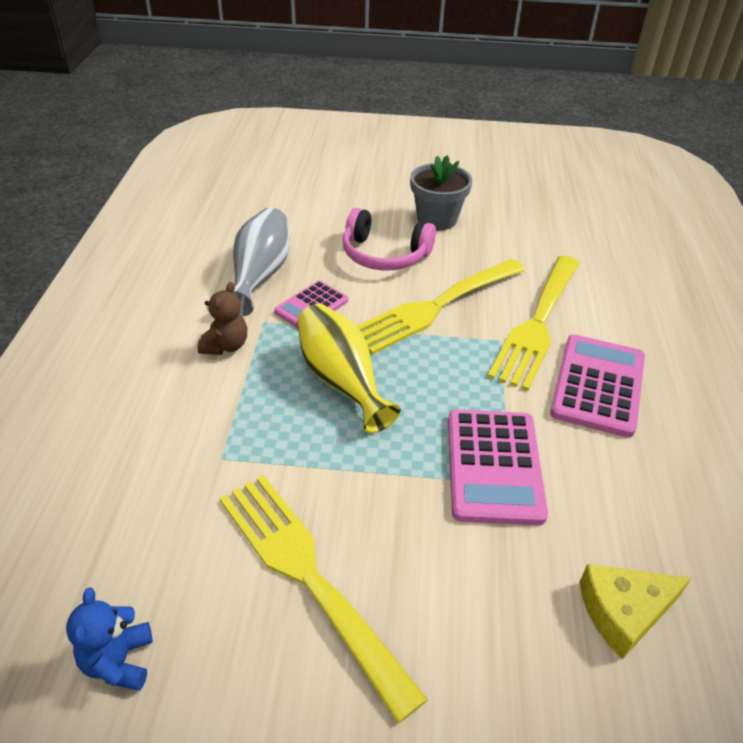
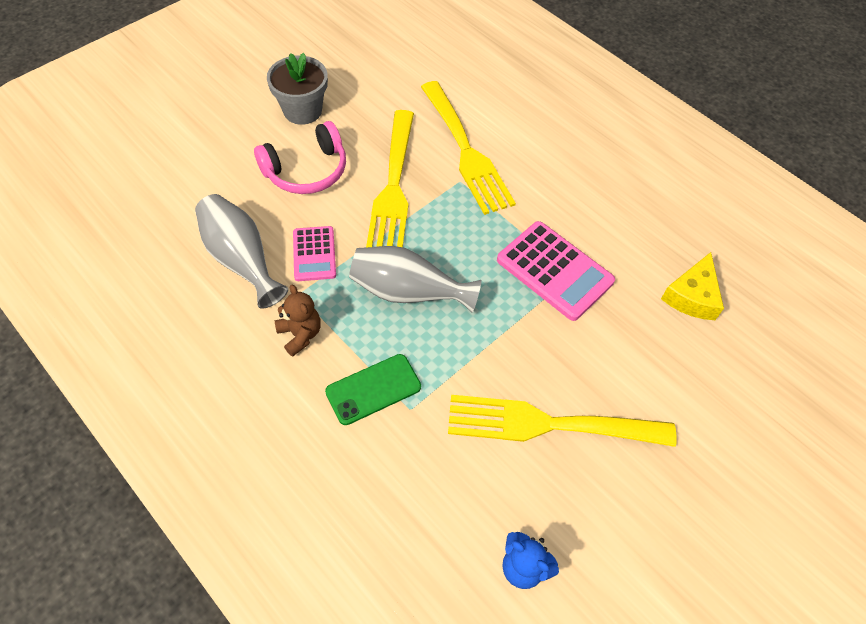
camera: 50 degrees left, 15 degrees up
yellow vase [297,303,401,433] -> grey vase [349,246,482,313]
pink calculator [550,335,645,438] -> none
none -> green phone [325,354,421,425]

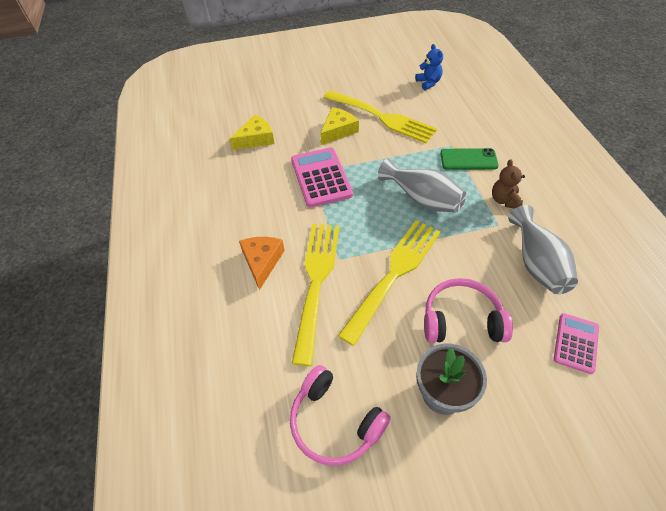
camera: 145 degrees left, 5 degrees down
pink calculator [293,226,336,281] -> pink calculator moved to [554,313,599,374]
none -> orange cheese [239,237,285,290]
none -> pink headphones [290,365,390,466]
none -> yellow cheese [320,107,359,145]

